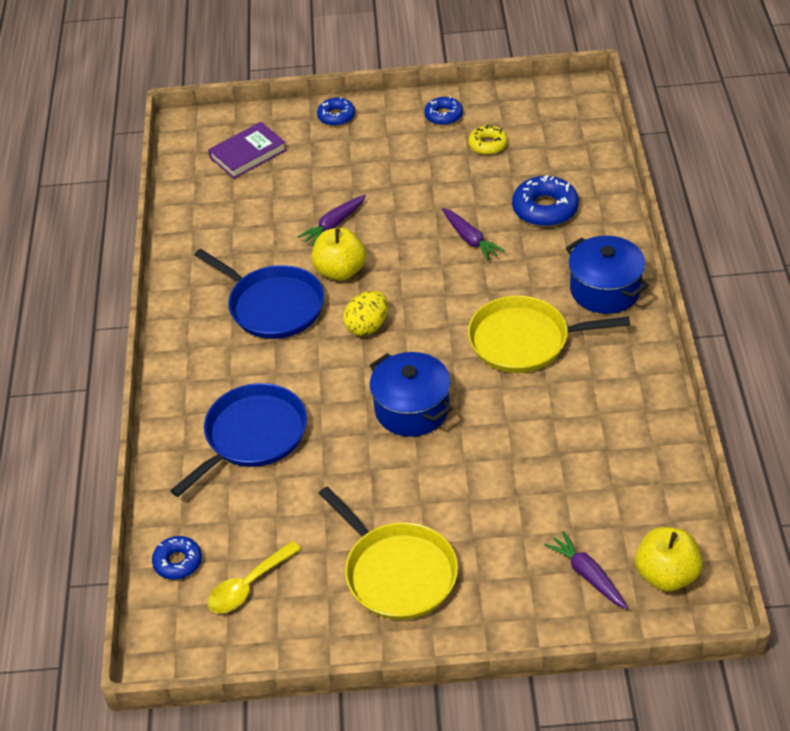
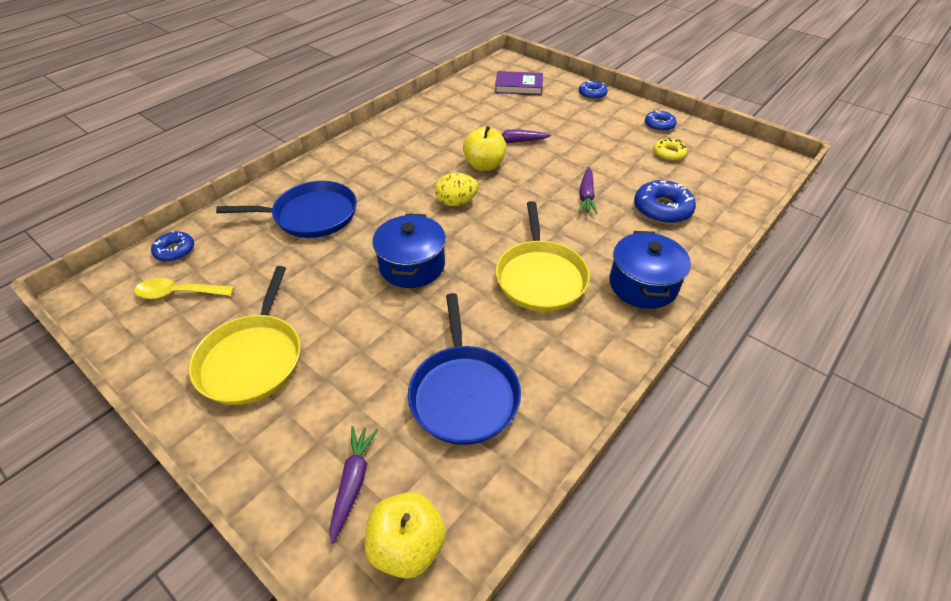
camera: 40 degrees right, 0 degrees up
blue pan [195,249,324,339] -> blue pan moved to [408,293,521,445]
yellow pan [468,296,630,373] -> yellow pan turned 135 degrees counterclockwise [496,201,590,312]

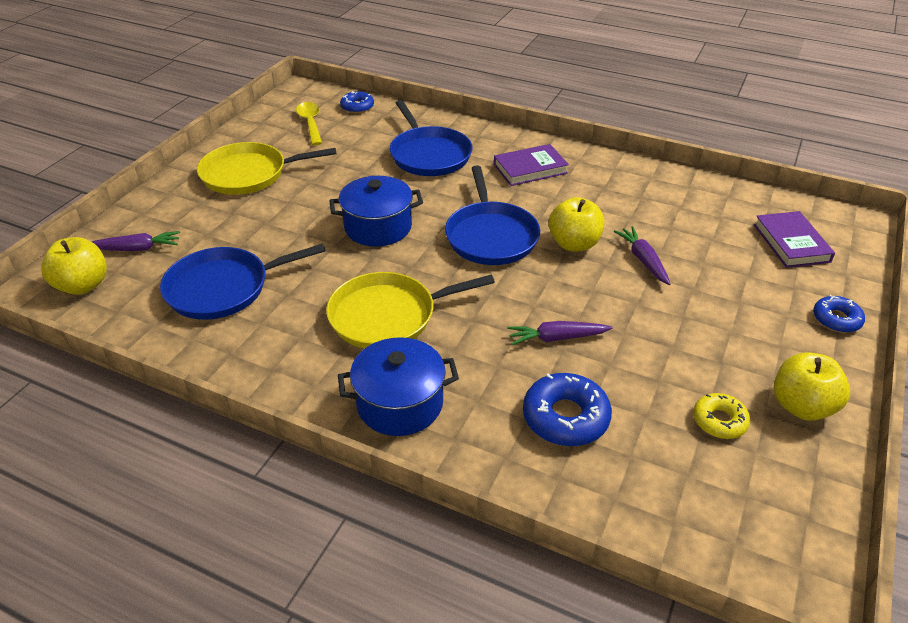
camera: 75 degrees right, 5 degrees down
yellow egg [435,173,478,206] -> blue pan [445,165,540,265]
blue donut [645,110,677,132] -> yellow apple [774,352,850,421]
none -> purple book [494,144,569,186]

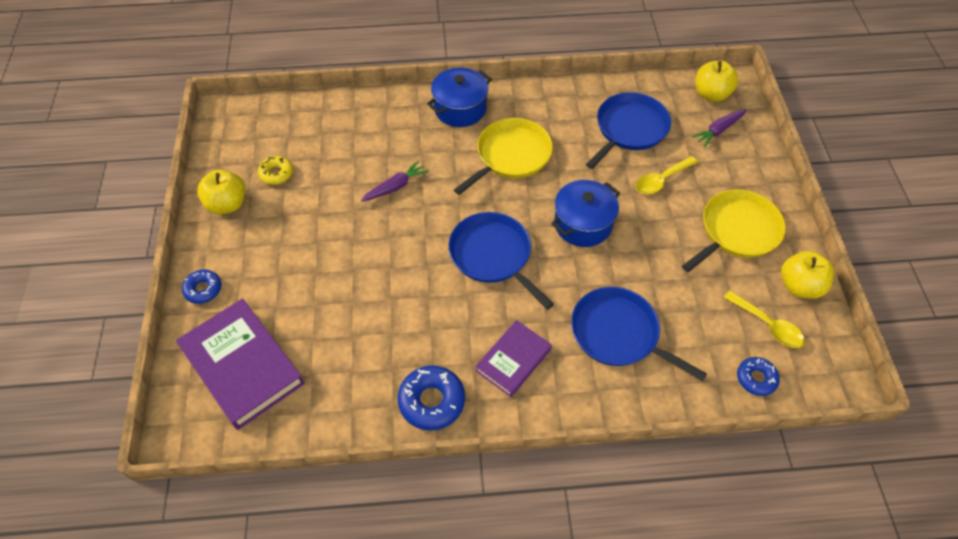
camera: 150 degrees right, 15 degrees up
blue donut [523,373,612,446] -> blue donut moved to [397,365,465,431]
yellow apple [549,197,604,251] -> yellow apple moved to [781,251,834,299]
purple carrot [614,226,670,285] -> none
purple book [754,211,835,268] -> purple book [176,299,305,430], size x1.68
none -> yellow spoon [636,156,698,194]

